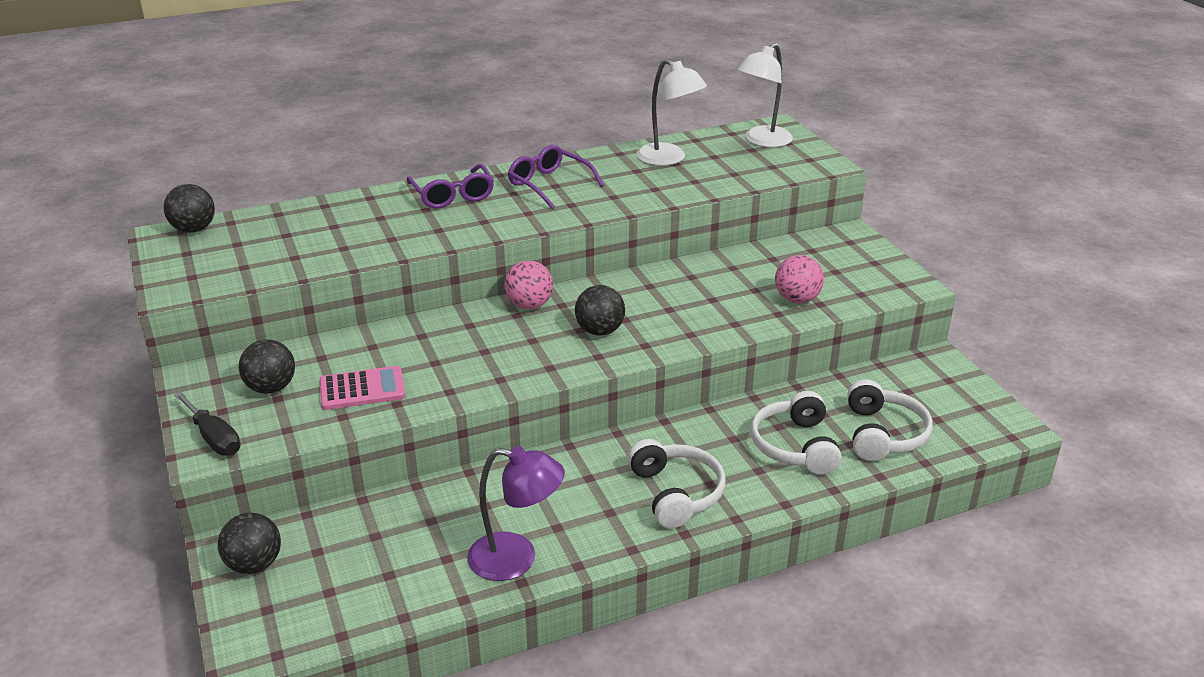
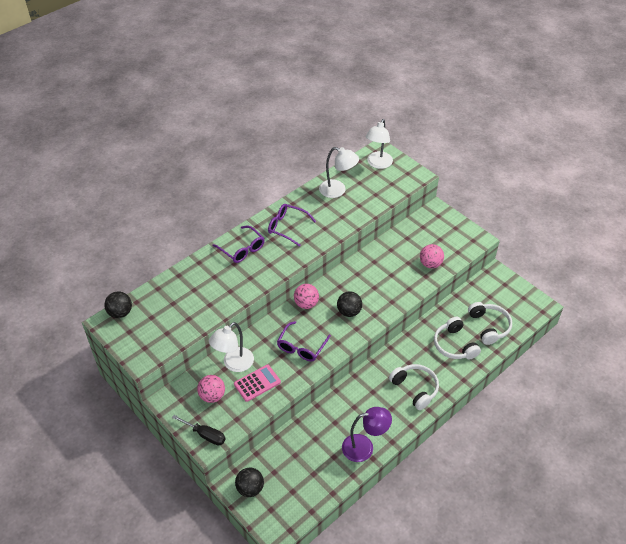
camera: 20 degrees left, 15 degrees up
black ball [239,340,295,394] -> pink ball [197,375,225,403]
none -> white lamp [209,322,254,372]
none -> purple glasses [277,321,331,362]

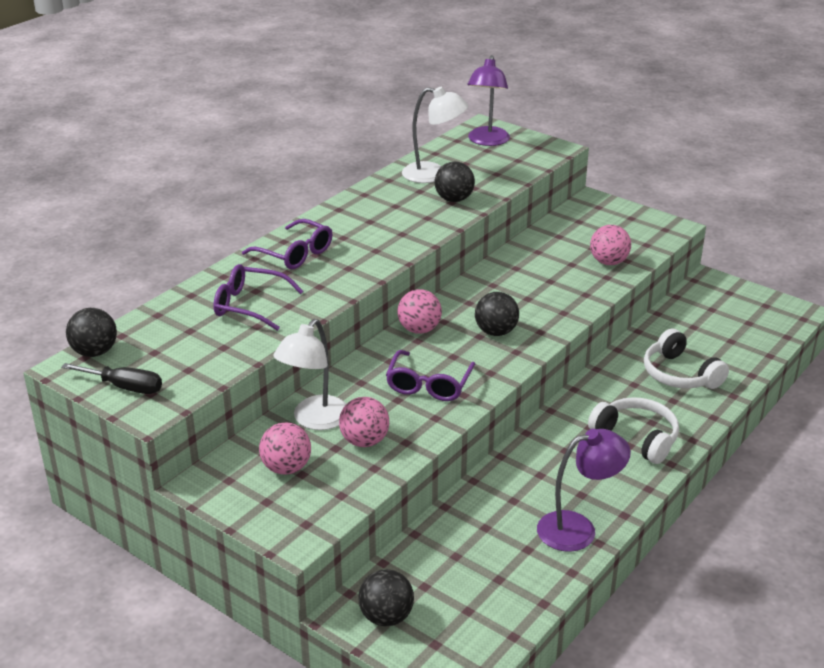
camera: 10 degrees left, 15 degrees down
black screwdriver [172,415,226,445] -> black screwdriver moved to [61,363,162,394]
pink calculator [234,365,281,402] -> pink ball [339,397,389,447]
purple glasses [268,204,316,247] -> purple glasses moved to [213,264,303,331]
white lamp [365,119,393,169] -> purple lamp [468,55,510,146]
white headphones [468,302,512,345] -> none
none -> black ball [435,162,475,202]

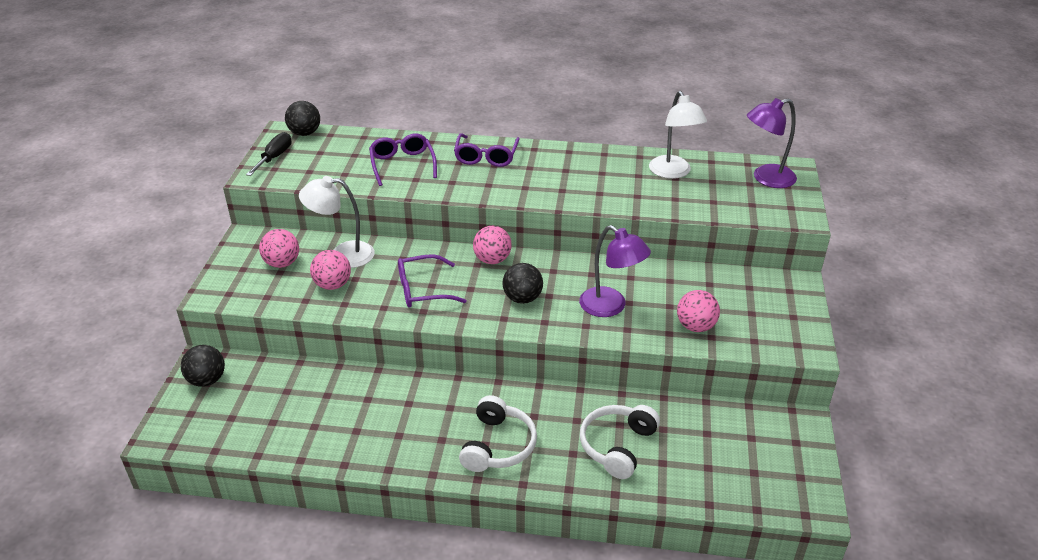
camera: 60 degrees right, 5 degrees up
black screwdriver [61,363,162,394] -> black screwdriver turned 150 degrees counterclockwise [246,132,291,176]
black ball [435,162,475,202] -> none
purple lamp [537,429,631,552] -> purple lamp moved to [579,225,651,317]

